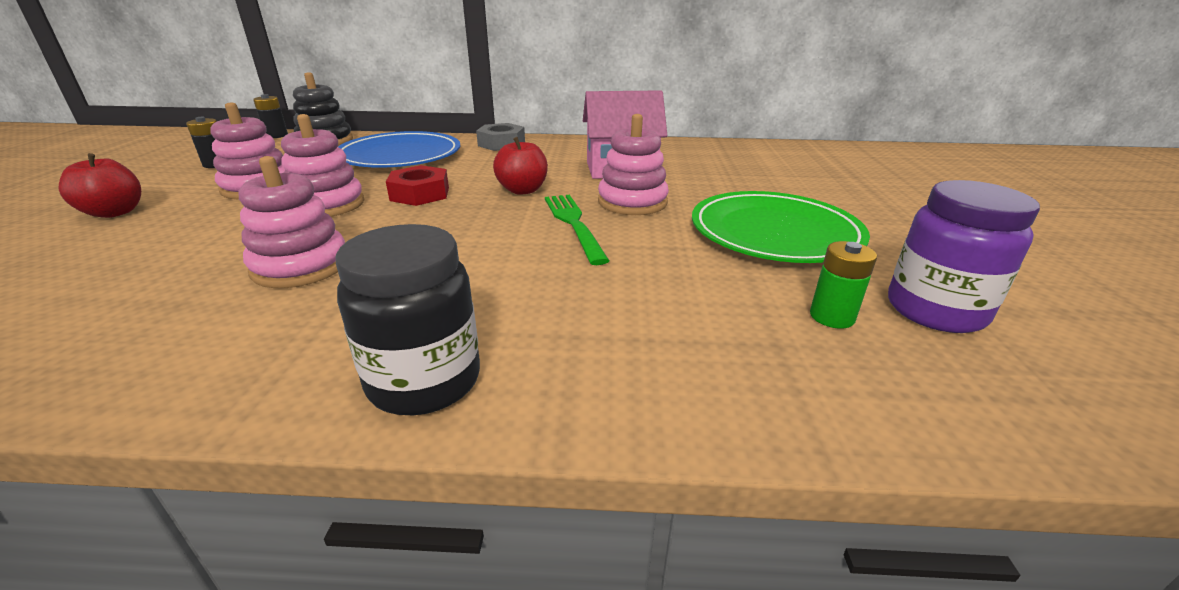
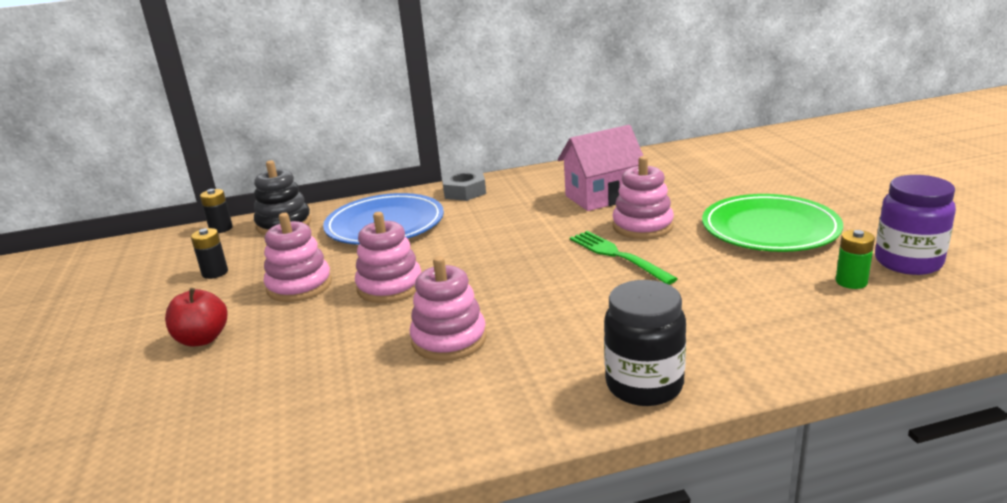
camera: 15 degrees left, 5 degrees down
red nut [386,165,449,206] -> none
red apple [493,137,548,195] -> none

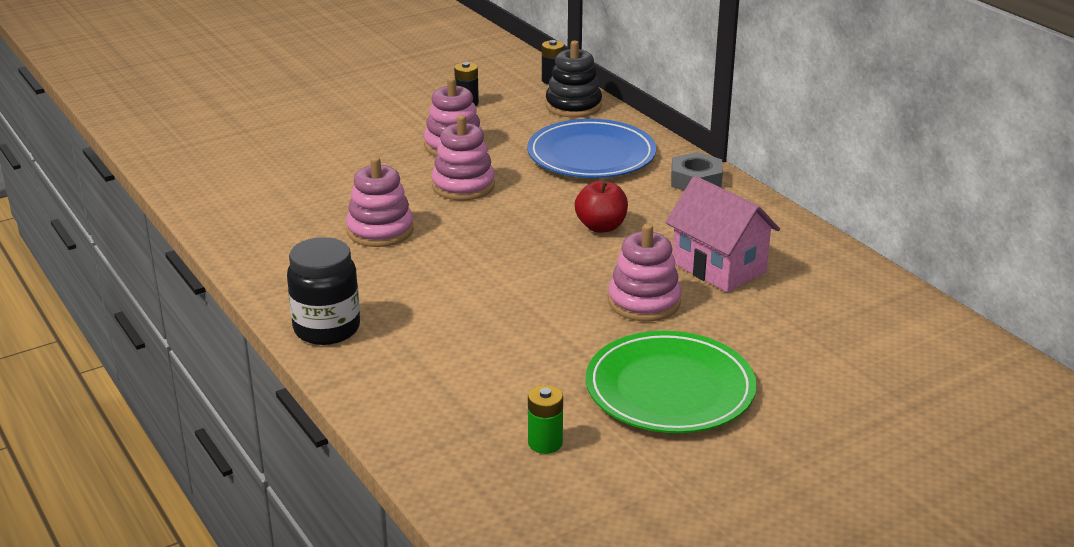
camera: 70 degrees right, 5 degrees up
red apple [165,288,227,347] -> red apple moved to [575,181,628,233]
green fork [570,231,678,285] -> none
purple jar [875,175,956,275] -> none

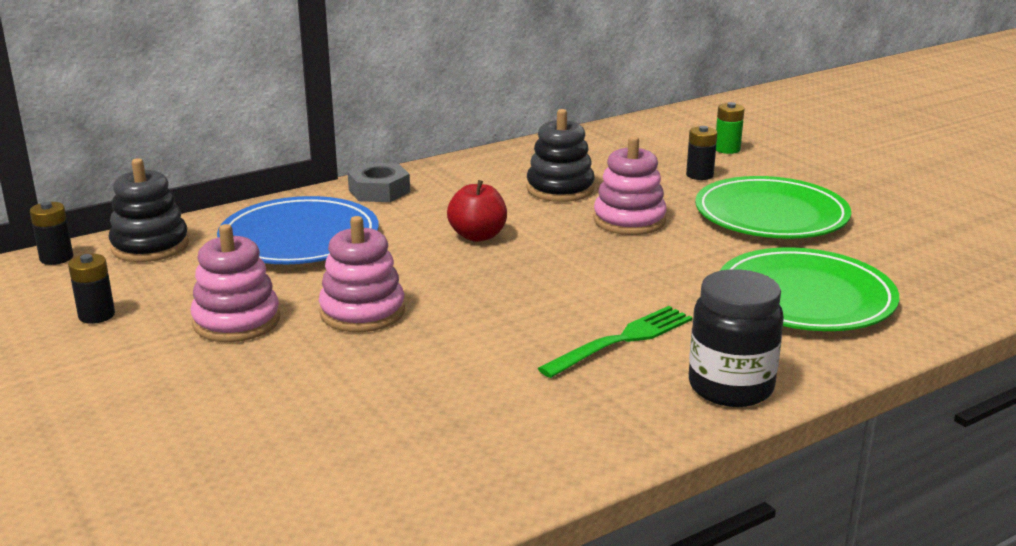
camera: 90 degrees left, 5 degrees down
pink stacking toy [346,157,414,247] -> none
green battery [528,385,563,454] -> green battery moved to [716,102,744,154]
pink house [666,176,780,292] -> black stacking toy [527,109,595,202]
none -> green fork [538,306,693,378]
none -> black battery [686,126,717,180]
none -> green plate [720,247,899,331]

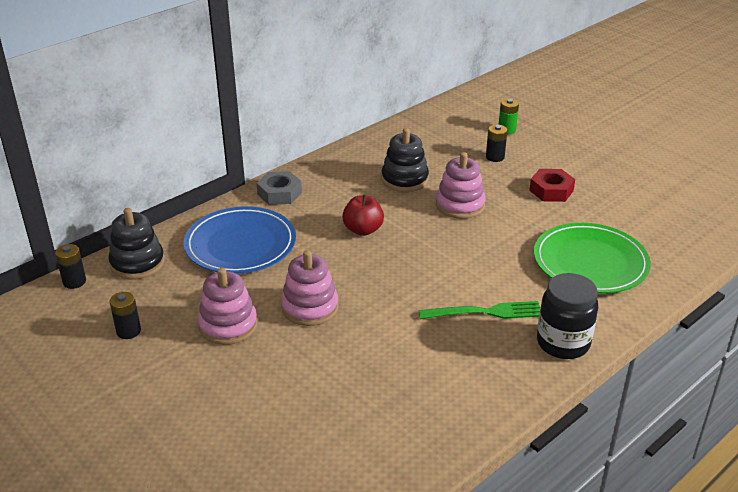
camera: 10 degrees left, 10 degrees up
green fork [538,306,693,378] -> green fork turned 45 degrees clockwise [418,301,540,319]
green plate [695,176,851,239] -> red nut [529,169,575,202]

